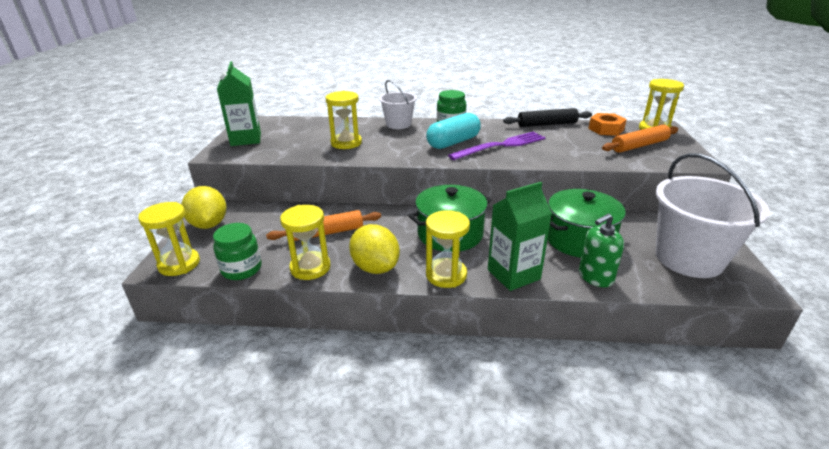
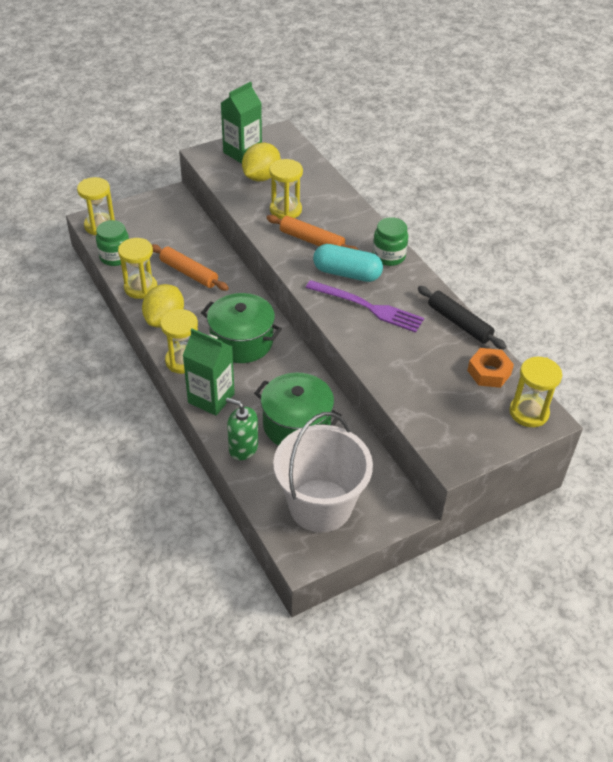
camera: 55 degrees right, 15 degrees up
yellow lemon [181,186,226,229] -> yellow lemon moved to [242,143,281,181]
white bucket [379,80,417,129] -> none
orange rolling pin [602,125,678,153] -> orange rolling pin moved to [266,215,359,250]

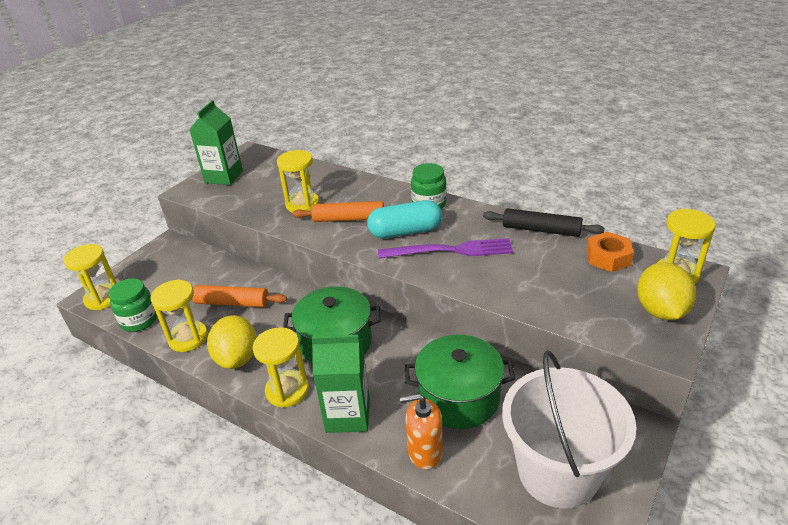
camera: 25 degrees left, 10 degrees down
green soap dispenser [226,398,258,460] -> orange soap dispenser [400,393,443,469]
yellow lemon [242,143,281,181] -> yellow lemon moved to [637,262,696,320]

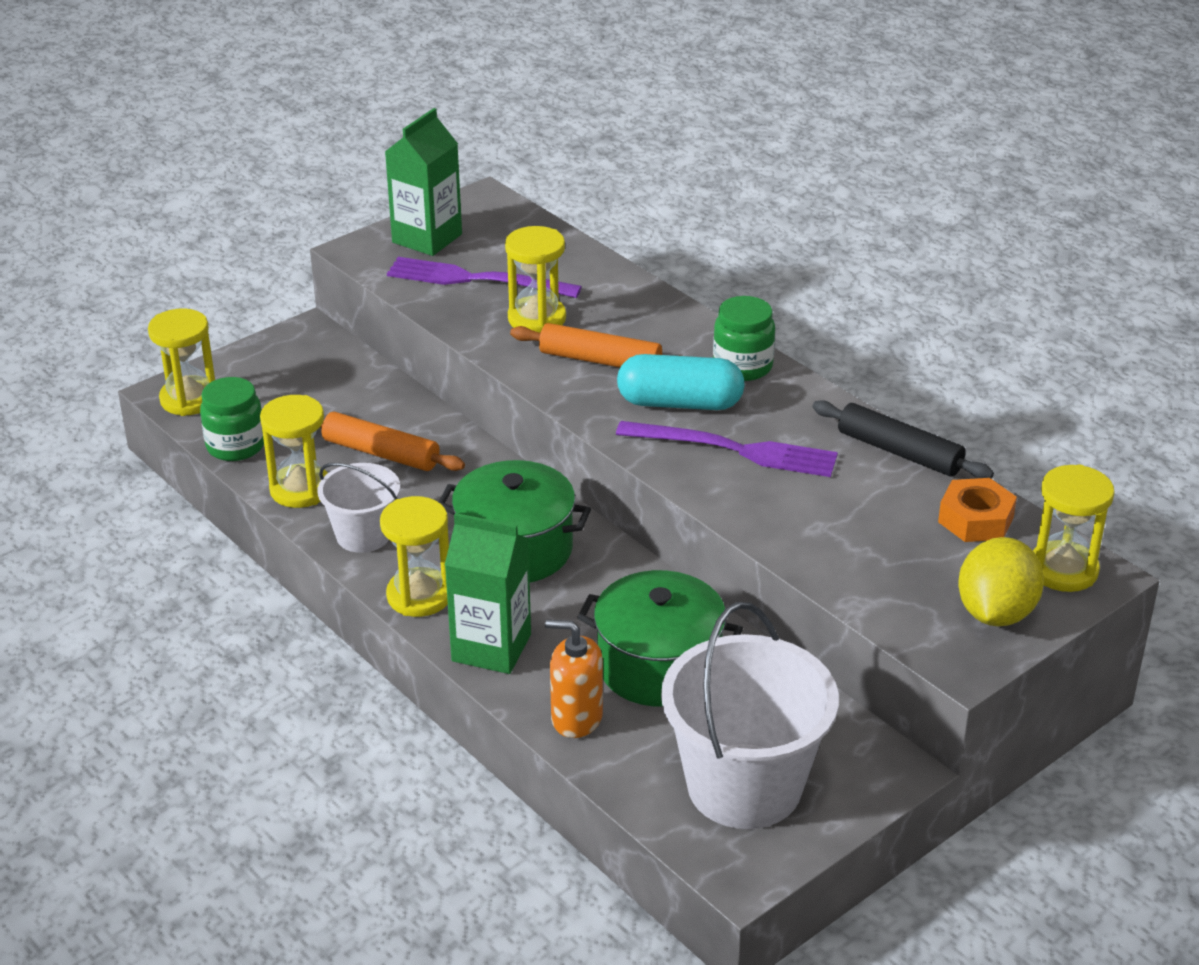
camera: 15 degrees right, 0 degrees up
yellow lemon [207,315,257,369] -> white bucket [318,463,400,553]
none -> purple fork [387,257,582,298]

